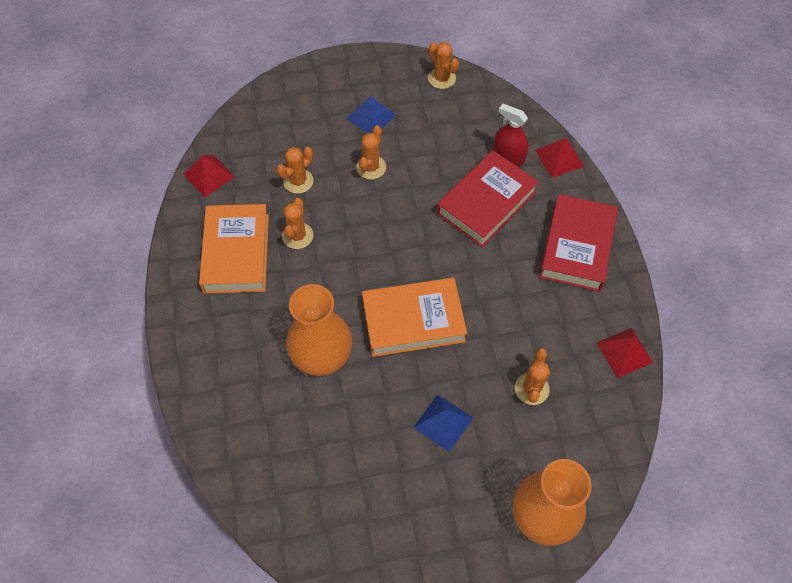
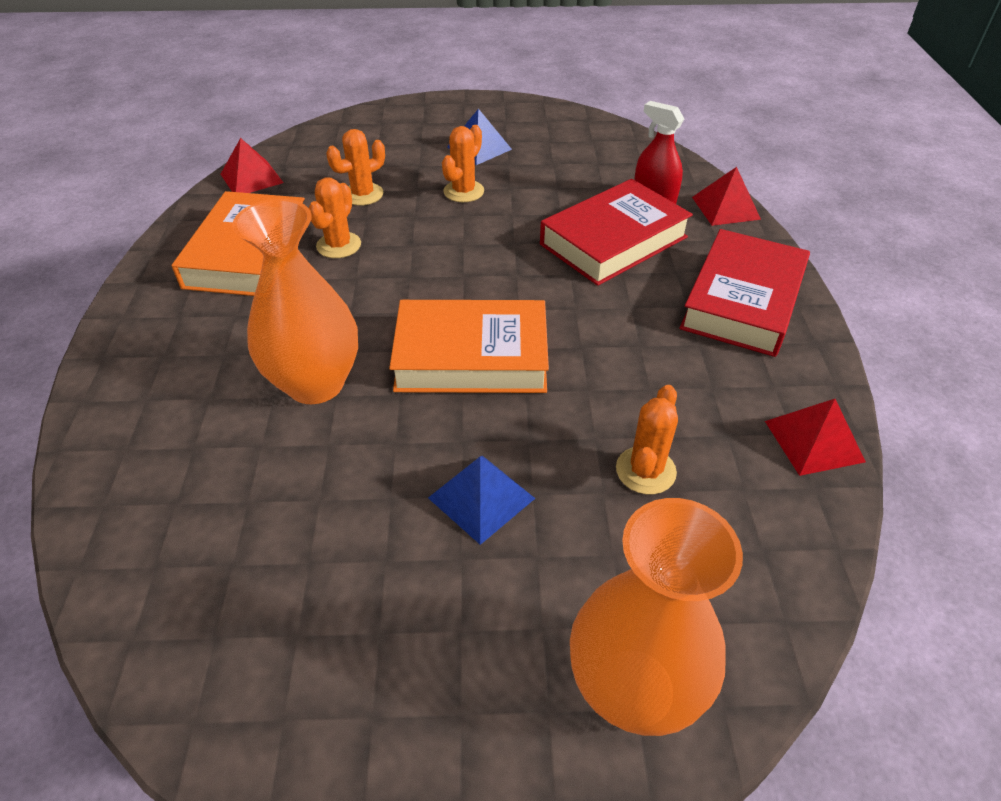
camera: 10 degrees right, 15 degrees down
orange cactus [428,42,459,89] -> none

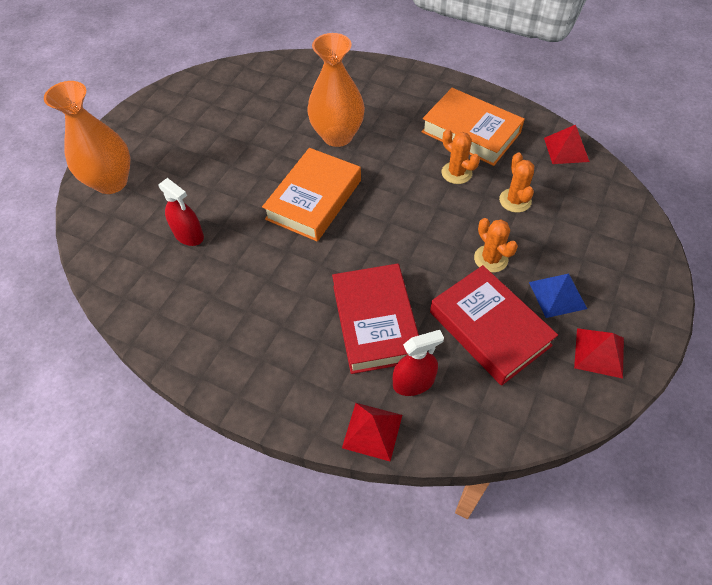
camera: 120 degrees right, 10 degrees up
blue pyramid [428,456,535,545] -> none
orange cactus [616,385,678,494] -> red spray bottle [158,178,204,246]
red book [679,229,810,357] -> red book moved to [430,265,558,386]
red pyramid [765,399,866,476] -> red pyramid moved to [574,328,624,379]

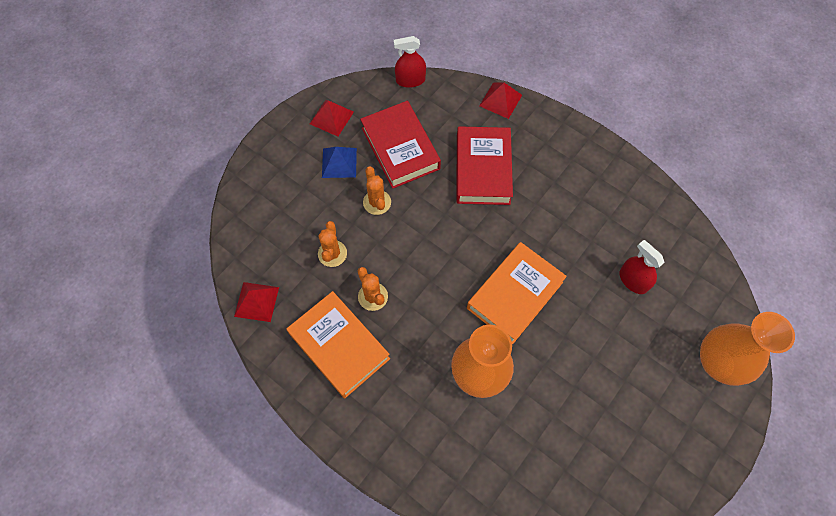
camera: 170 degrees left, 10 degrees up
red spray bottle [393,330,444,396] -> red spray bottle moved to [394,36,426,88]

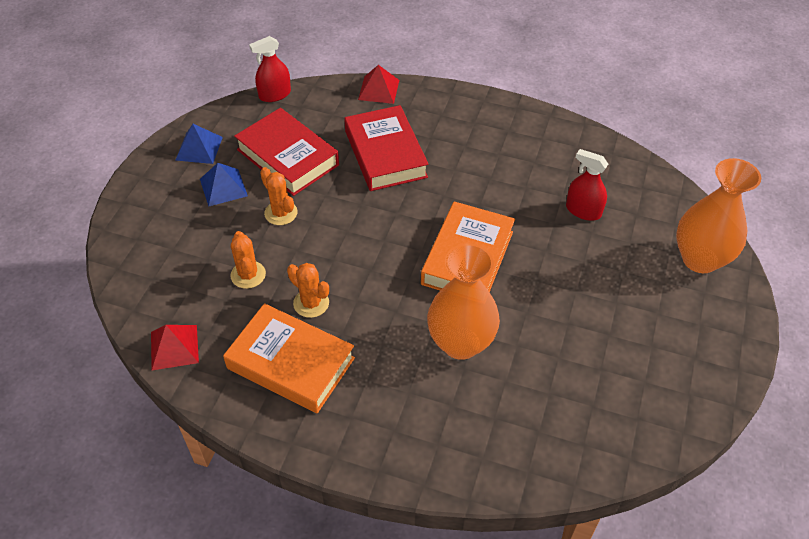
camera: 20 degrees left, 15 degrees down
red pyramid [310,100,354,136] -> blue pyramid [176,124,223,164]

